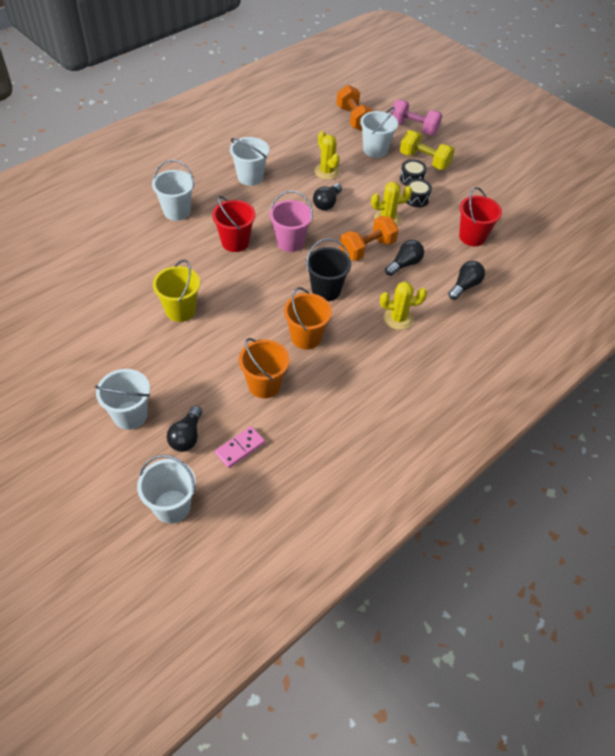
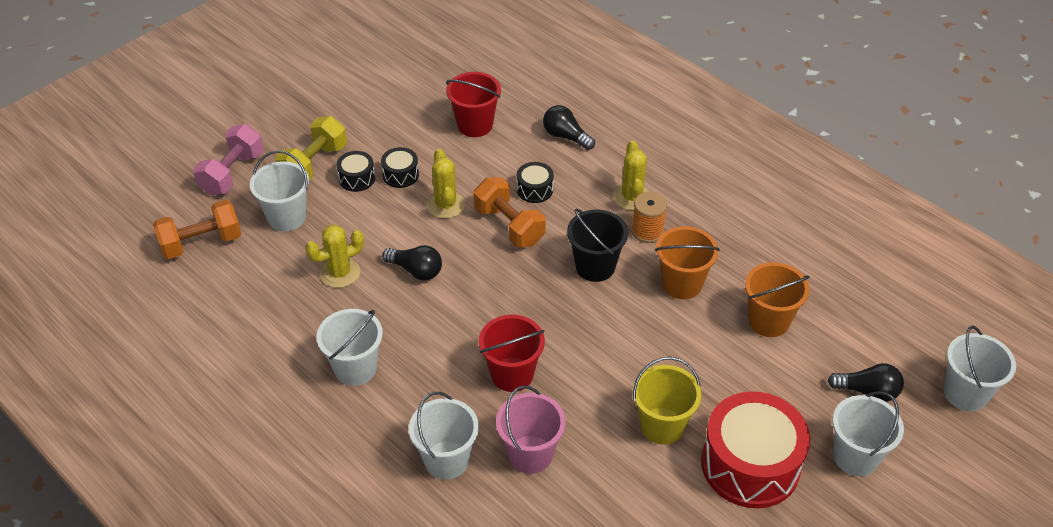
camera: 90 degrees left, 5 degrees down
pink domino [215,426,265,468] -> none
pink bucket [270,191,313,252] -> pink bucket moved to [496,386,566,474]
black light bulb [385,240,424,276] -> black drum [517,162,554,203]
none -> orange spool [632,192,667,243]
none -> red drum [701,391,810,508]

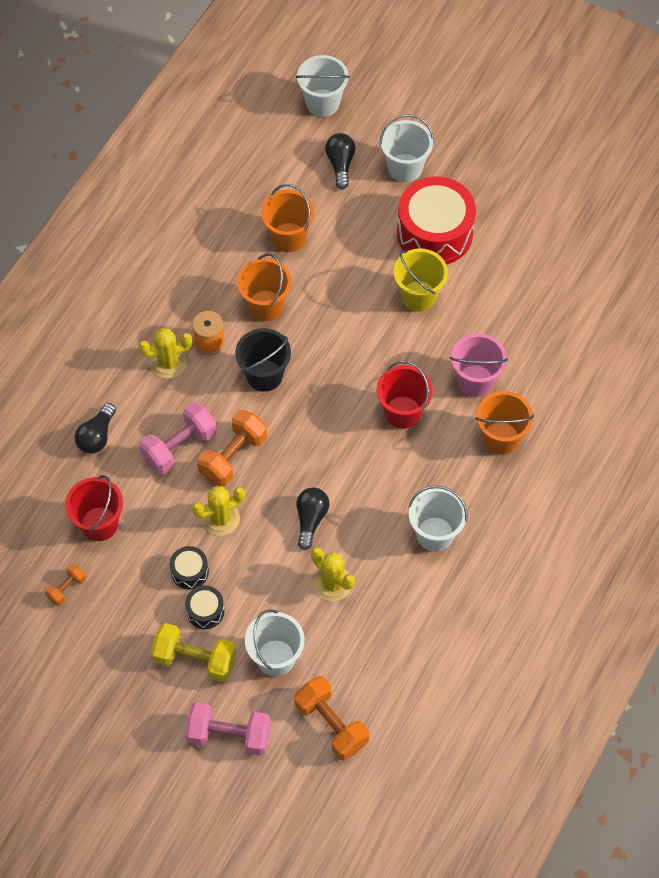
camera: 105 degrees left, 15 degrees up
white bucket [409,392,479,480] -> orange bucket [475,391,534,455]
black drum [517,162,554,203] -> pink dumbbell [139,402,217,474]
none -> orange dumbbell [45,564,86,606]

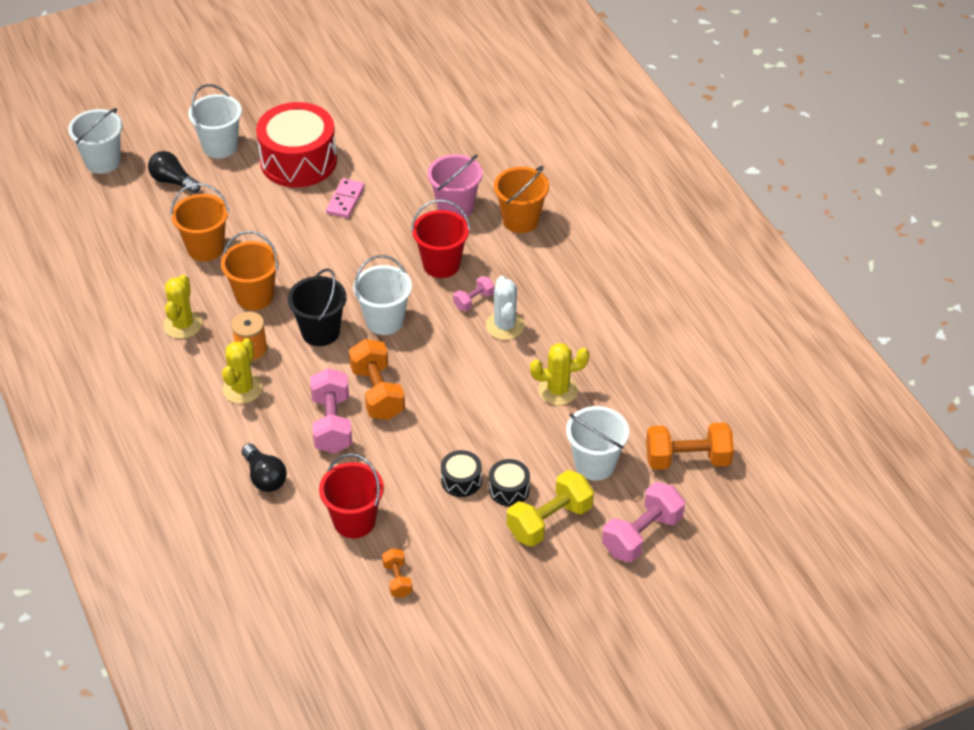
camera: 55 degrees left, 15 degrees down
yellow cactus [192,486,245,536] -> yellow cactus moved to [163,274,202,339]
black light bulb [296,487,330,550] -> none
yellow bucket [393,249,448,311] -> pink domino [326,178,365,218]
white bucket [408,486,468,551] -> white bucket moved to [353,255,412,335]
none -> pink dumbbell [453,276,494,311]
none -> white cactus [486,276,525,340]

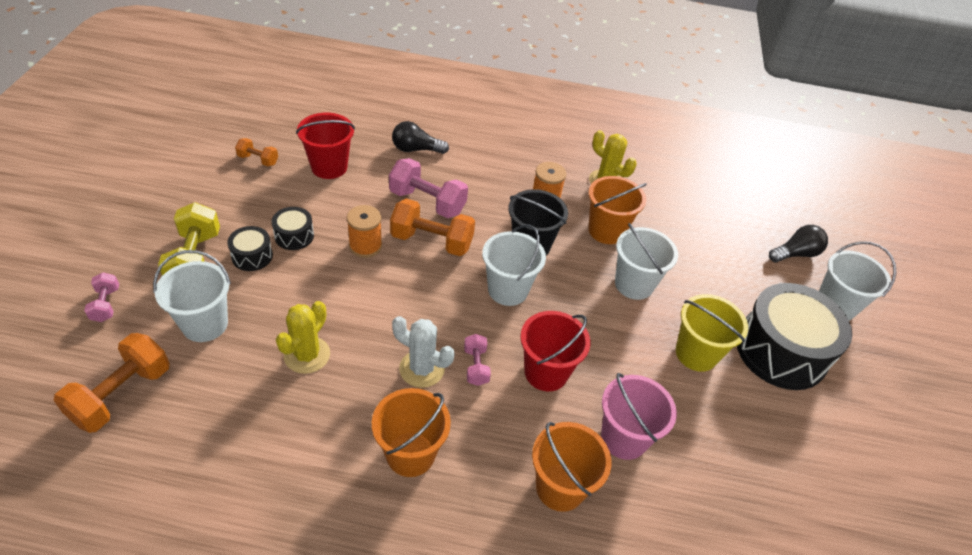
camera: 120 degrees right, 0 degrees up
white bucket [68,108,123,174] -> white bucket moved to [615,223,678,300]
orange bucket [171,183,229,262] -> orange bucket moved to [372,388,451,477]
yellow cactus [222,338,263,404] -> none
red drum [256,102,337,187] -> black drum [737,283,852,390]
pink domino [326,178,365,218] -> yellow bucket [676,294,748,372]
pink dumbbell [602,482,685,562] -> pink dumbbell [84,272,119,322], size x0.53
none -> orange spool [347,205,382,258]

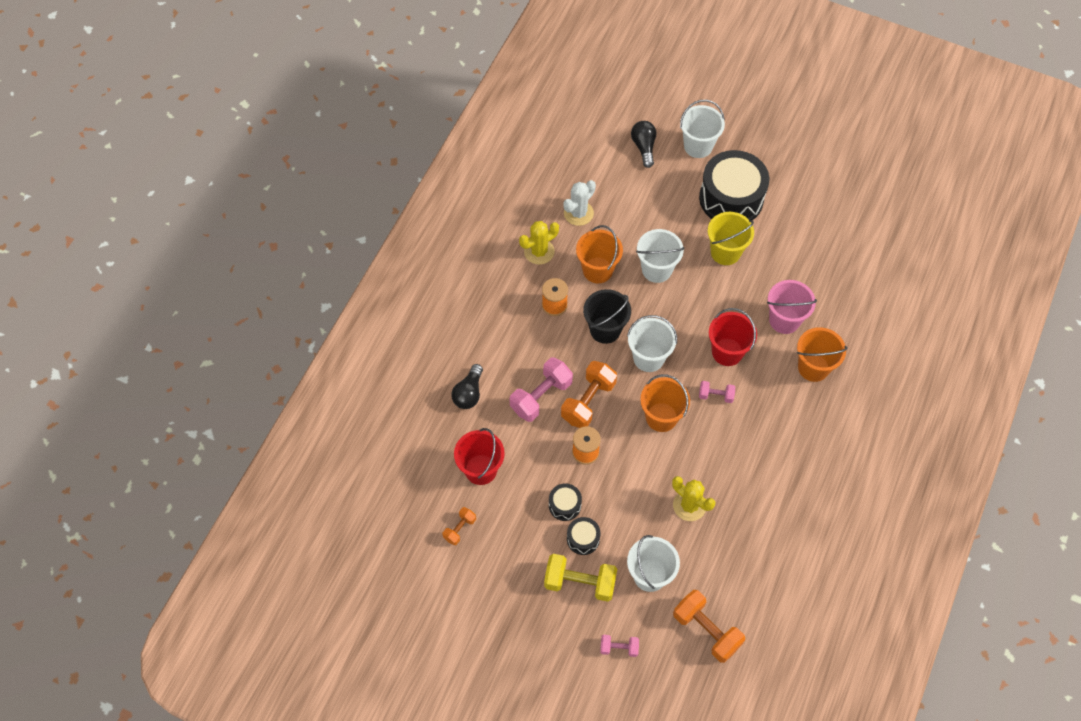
camera: 70 degrees left, 15 degrees up
orange bucket [372,388,451,477] -> orange bucket moved to [640,374,690,432]
white cactus [392,316,455,388] -> white cactus moved to [563,180,596,226]

